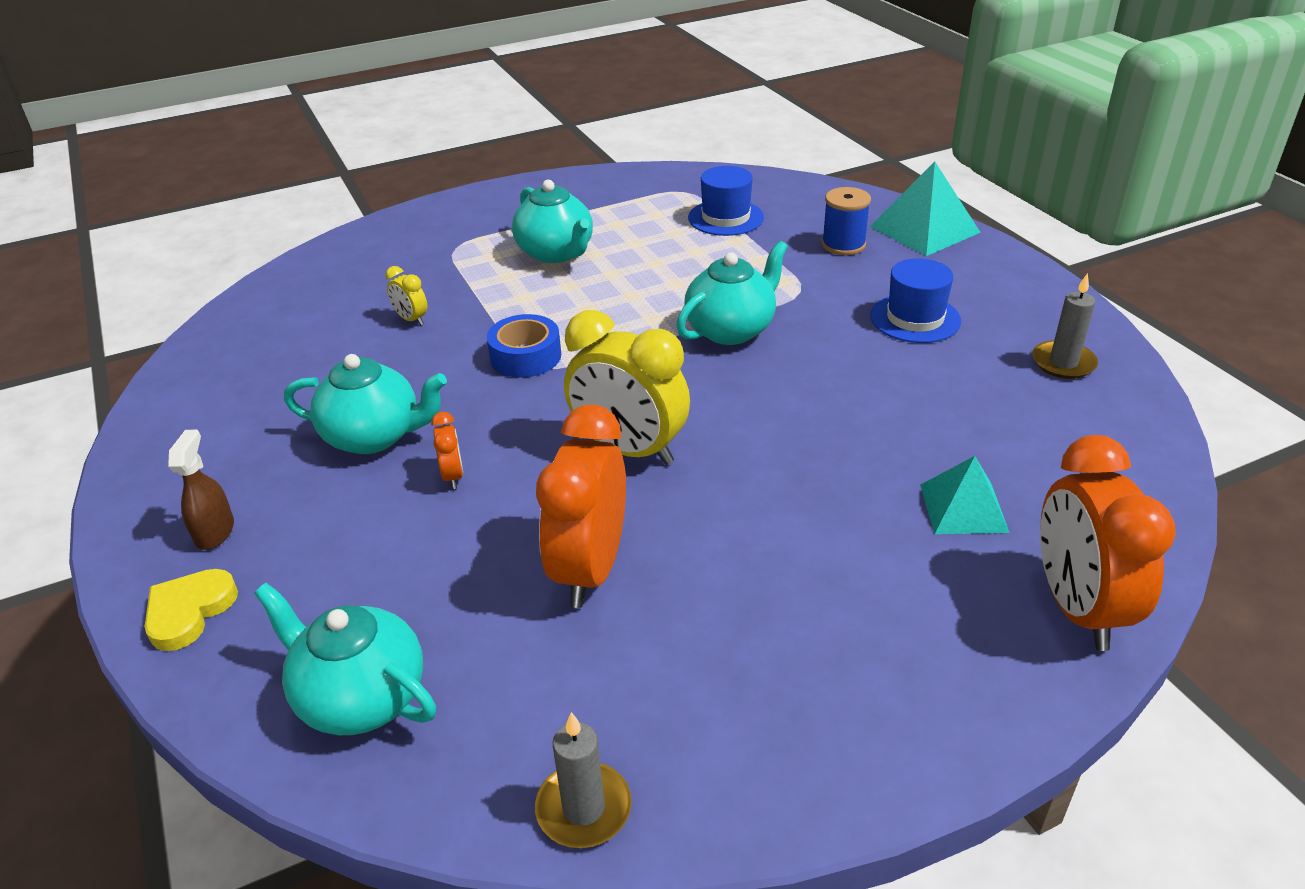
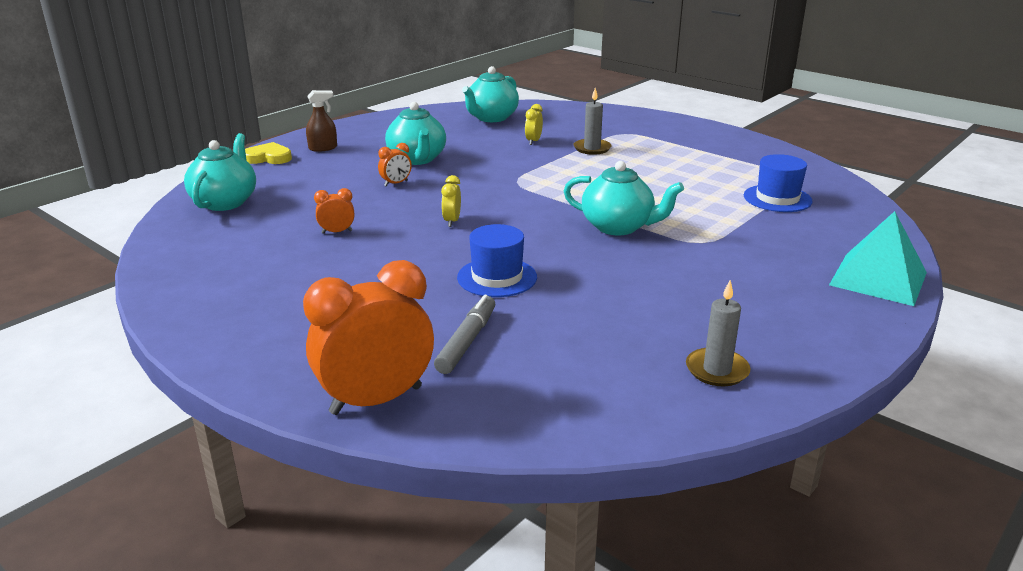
camera: 65 degrees right, 10 degrees down
blue tape [487,314,561,378] -> none
turquoise teapot [512,180,593,263] -> turquoise teapot moved to [462,66,519,122]
grey candle [535,712,632,848] -> grey candle moved to [573,88,612,155]
orange clock [536,404,626,608] -> orange clock [314,188,354,234], size x0.44
yellow clock [564,310,690,465] -> yellow clock [441,175,461,227], size x0.44
blue spool [822,187,871,255] -> none
blue hat [870,258,961,343] -> blue hat moved to [457,224,537,297]
turquoise pyramid [920,456,1010,534] -> grey marker [434,295,495,374]

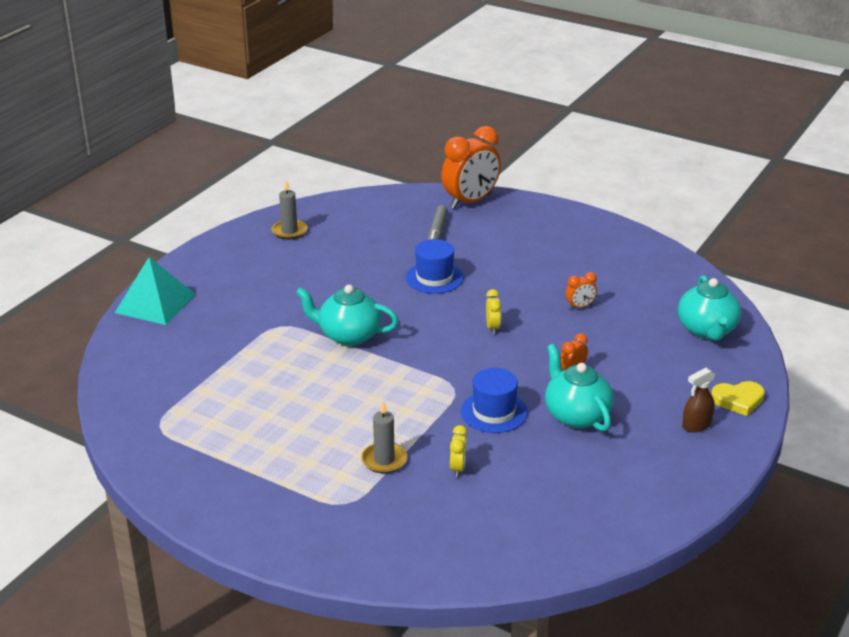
camera: 170 degrees right, 5 degrees up
turquoise teapot [462,66,519,122] -> none
blue hat [744,154,813,212] -> blue hat moved to [461,368,528,433]

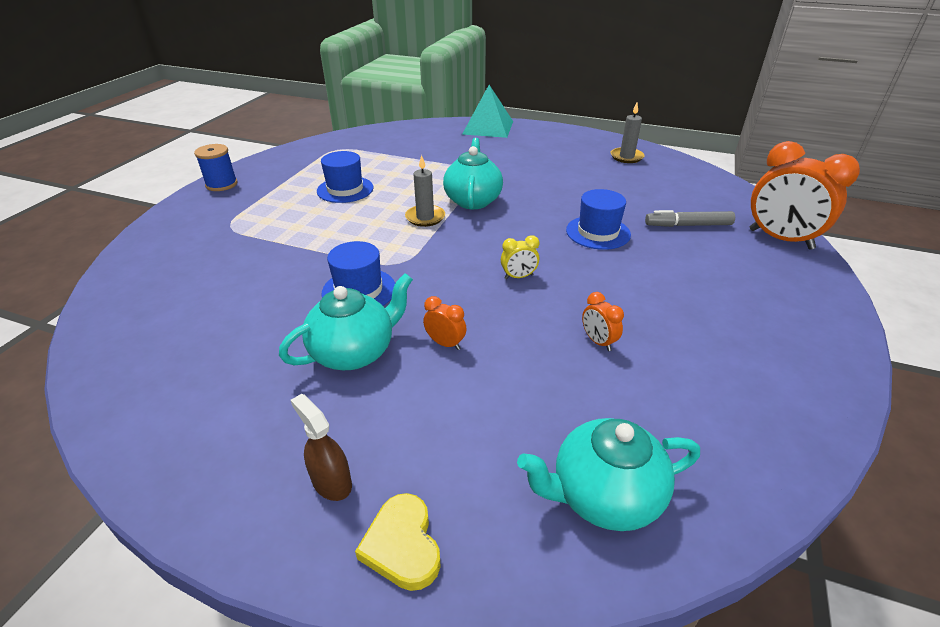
camera: 80 degrees right, 5 degrees up
grey candle [361,401,407,473] -> grey candle moved to [405,155,445,227]
yellow clock [450,425,468,477] -> none
none -> blue spool [194,144,238,191]
none -> blue hat [317,151,374,203]

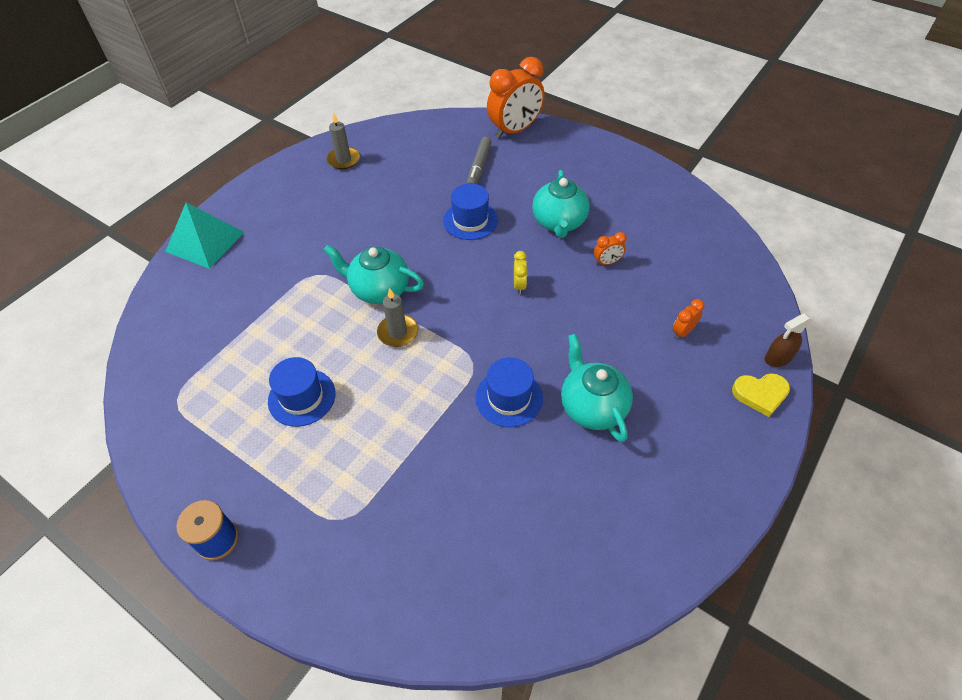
camera: 75 degrees left, 15 degrees up
brown spray bottle [291,394,352,501] -> brown spray bottle moved to [765,313,812,367]
orange clock [423,296,466,350] -> orange clock moved to [673,299,705,340]
turquoise teapot [517,418,700,531] -> turquoise teapot moved to [532,170,590,238]

